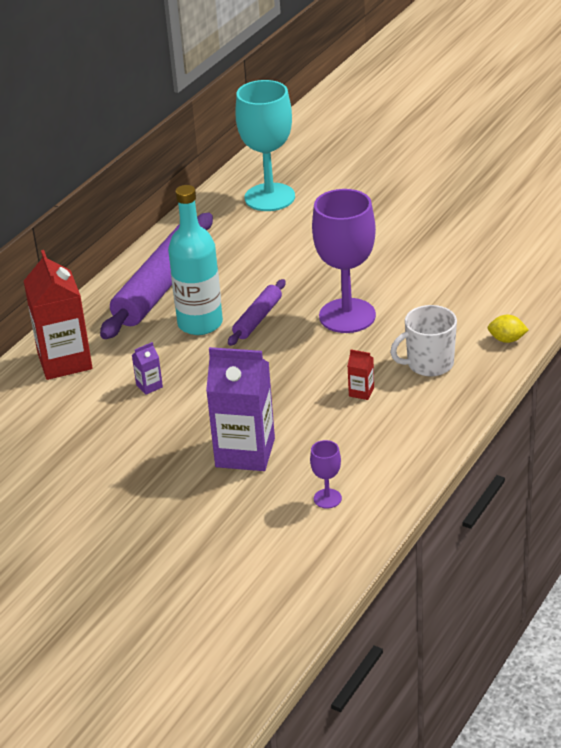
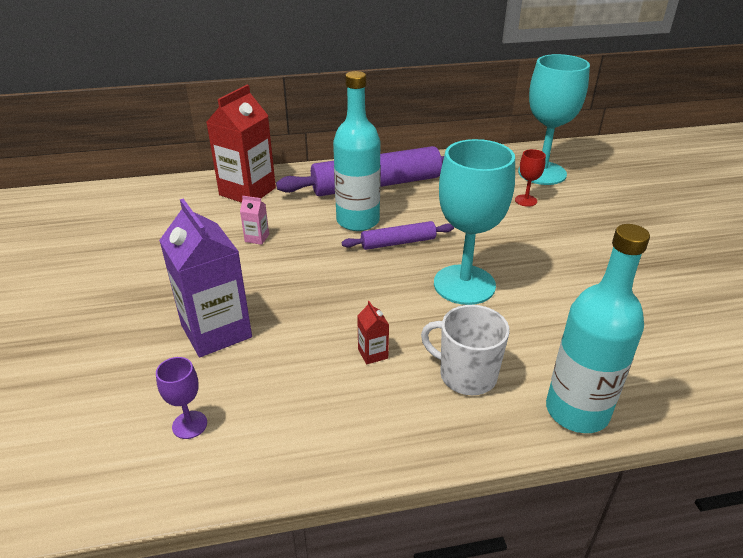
camera: 45 degrees right, 0 degrees up
purple carton [132,342,163,395] -> pink carton [240,196,269,245]
purple goblet [312,189,376,333] -> turquoise goblet [434,139,515,305]
yellow lemon [487,315,528,343] -> turquoise bottle [546,224,650,433]
none -> red goblet [515,149,546,207]

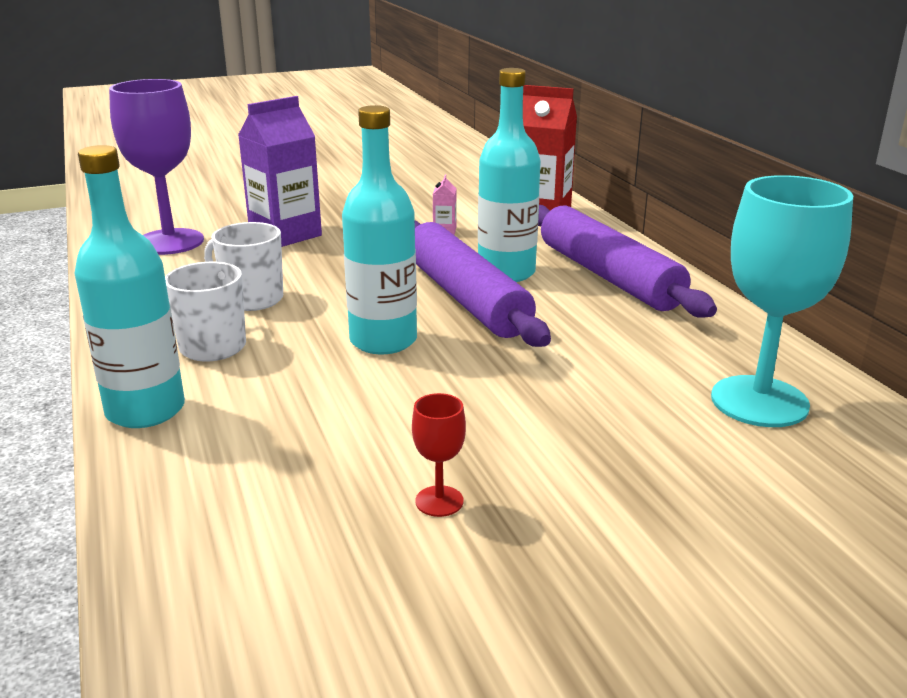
camera: 80 degrees right, 10 degrees down
purple goblet [156,357,207,439] -> purple goblet [109,79,204,255], size x2.32
purple rolling pin [342,221,454,250] -> purple rolling pin [415,221,551,347], size x1.99
red carton [357,301,389,365] -> white mug [204,222,283,311]
turquoise goblet [434,139,515,305] -> turquoise bottle [342,105,417,354]
red goblet [515,149,546,207] -> red goblet moved to [412,393,466,517]

